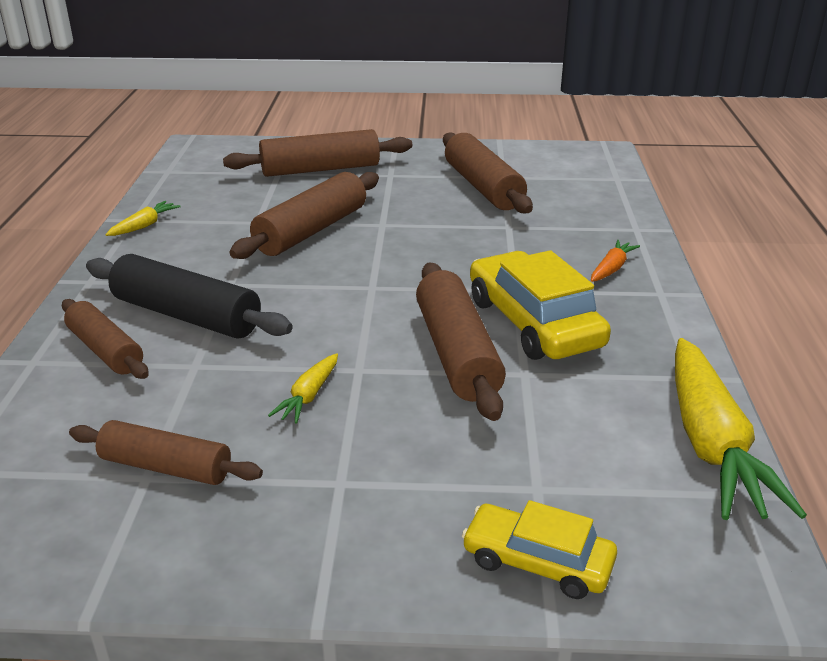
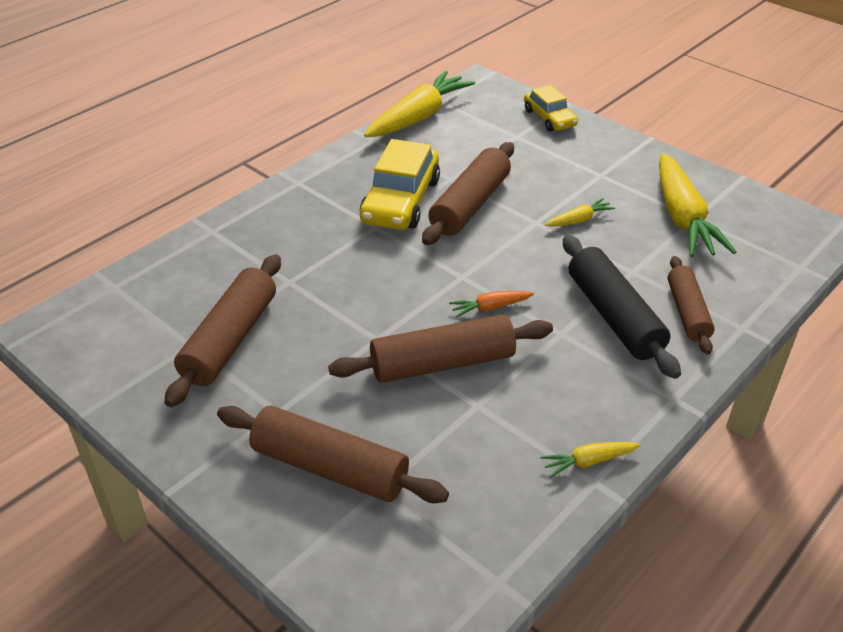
camera: 140 degrees left, 10 degrees up
brown rolling pin [69,420,263,485] -> yellow carrot [659,153,737,257]
orange carrot [591,240,640,282] -> orange carrot moved to [449,291,534,318]

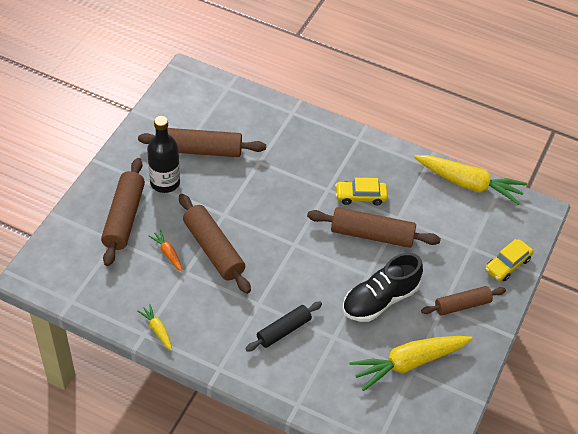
camera: 70 degrees right, 10 degrees up
yellow car [360,139,440,230] -> yellow car [335,178,388,205], size x0.60
orange carrot [449,291,534,318] -> orange carrot moved to [149,230,182,272]
yellow carrot [545,198,615,227] -> black shoe [342,253,423,322]
black rolling pin [563,235,681,379] -> black rolling pin [245,302,322,352], size x0.65
brown rolling pin [667,256,715,355] -> brown rolling pin moved to [421,286,506,315]
none -> black bottle [147,116,180,193]

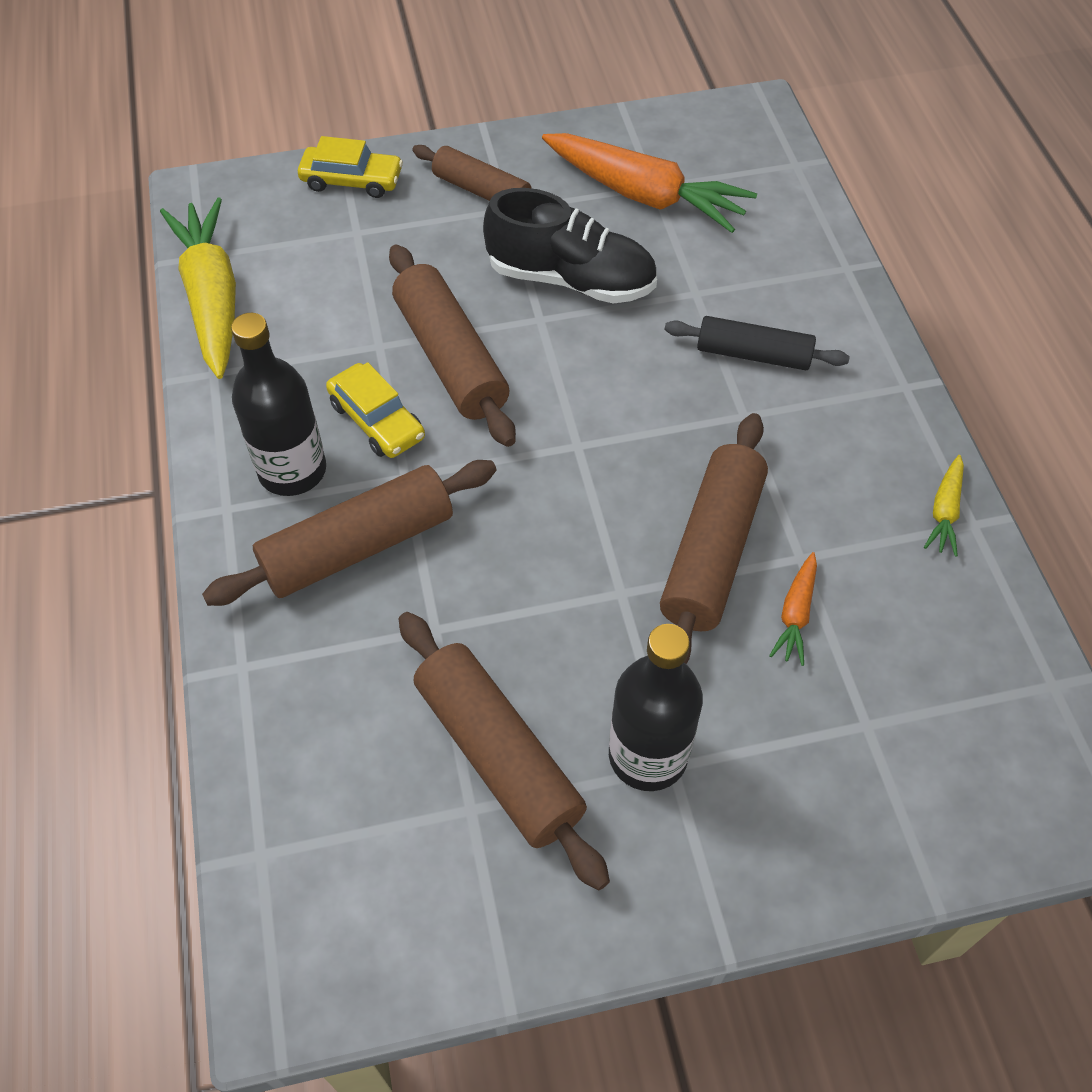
camera: 125 degrees left, 5 degrees up
brown rolling pin [101,158,145,266] -> brown rolling pin moved to [202,460,497,606]
yellow carrot [349,336,473,391] -> orange carrot [542,133,757,233]
none -> black bottle [231,313,326,496]

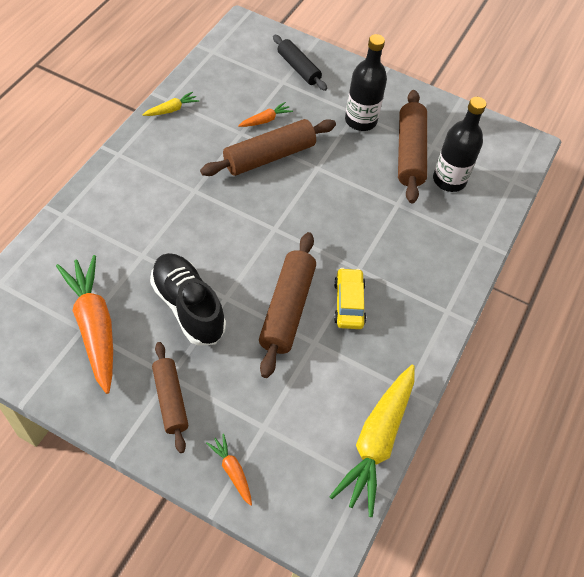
camera: 145 degrees left, 0 degrees up
brown rolling pin [202,460,497,606] -> none
black bottle [231,313,326,496] -> black bottle moved to [433,97,486,192]
yellow car [298,136,403,198] -> orange carrot [206,434,252,506]
black rolling pin [665,316,850,370] -> black rolling pin moved to [273,35,327,91]

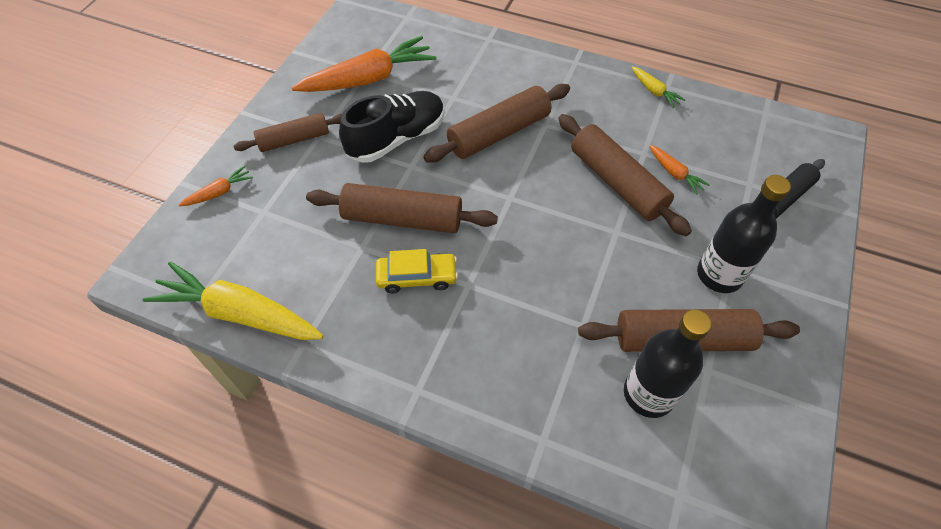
camera: 90 degrees right, 0 degrees up
none -> brown rolling pin [423,84,570,163]

